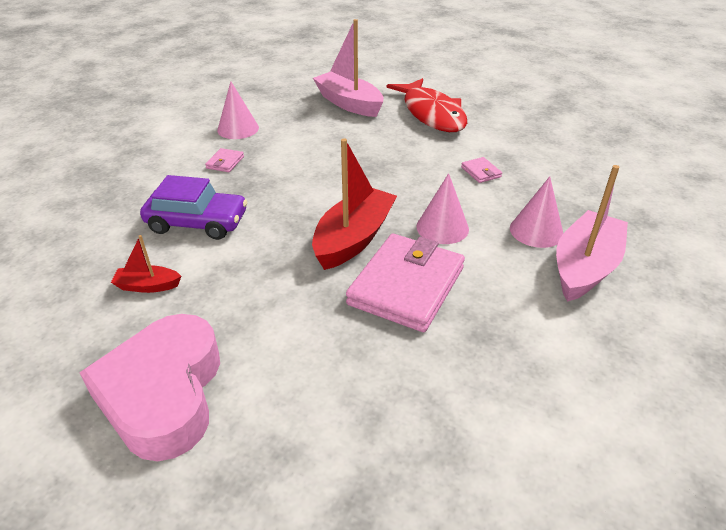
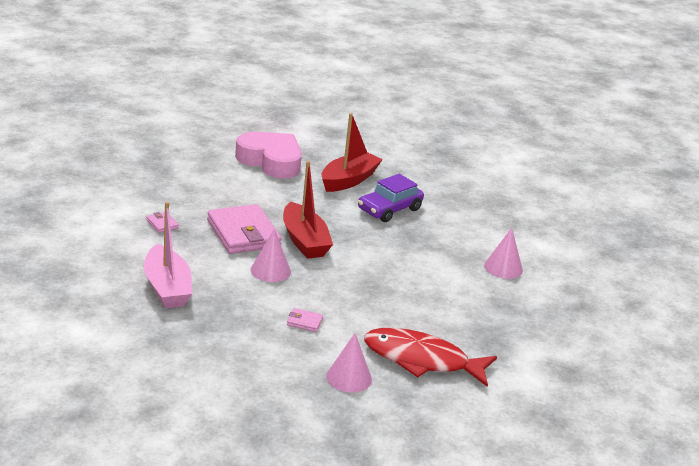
camera: 125 degrees right, 10 degrees down
red boat [111,235,181,293] -> red boat [322,113,383,192], size x2.02
pink wallet [205,148,244,172] -> pink wallet moved to [146,212,179,233]
pink boat [313,19,384,117] -> none
pink cone [510,176,563,248] -> pink cone moved to [326,333,372,393]

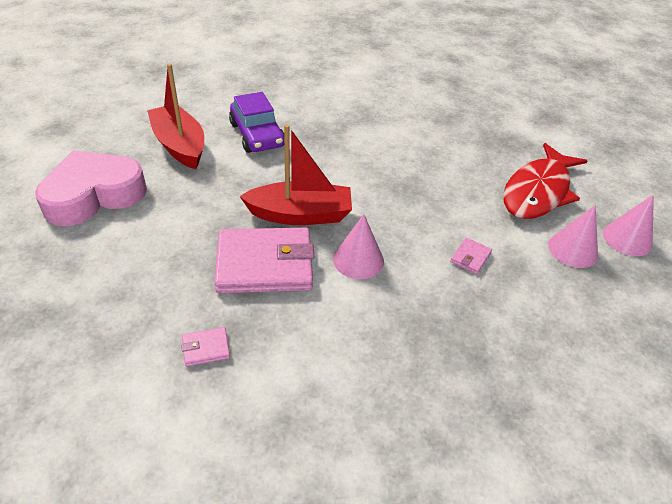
camera: 70 degrees left, 15 degrees up
pink boat [144,202,192,308] -> none
pink cone [484,228,523,279] -> pink cone moved to [603,195,654,256]

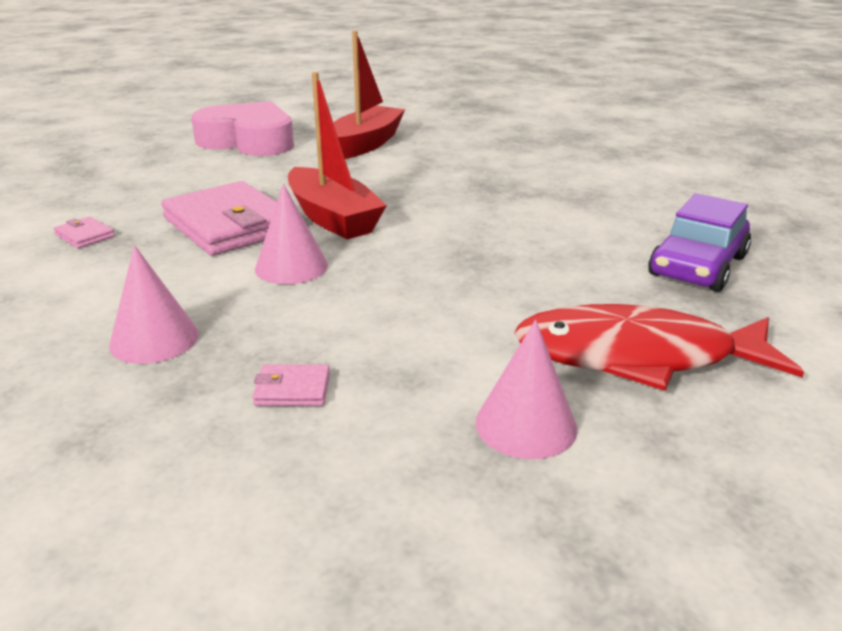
camera: 60 degrees right, 15 degrees down
purple car [229,92,284,153] -> purple car moved to [648,193,751,292]
pink wallet [450,238,492,274] -> pink wallet moved to [252,364,330,406]
pink cone [603,195,654,256] -> pink cone moved to [109,245,199,364]

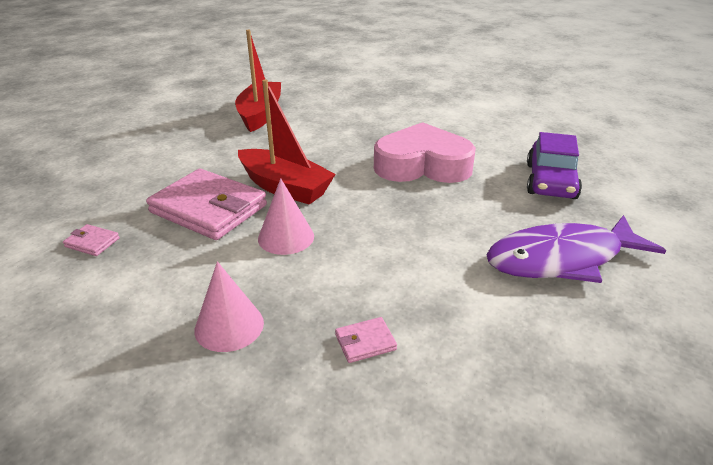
camera: 20 degrees left, 5 degrees up
pink heart [191,101,294,156] -> pink heart moved to [374,122,476,183]
pink cone [475,320,577,459] -> none
red fish [514,304,804,391] -> purple fish [487,215,666,283]

